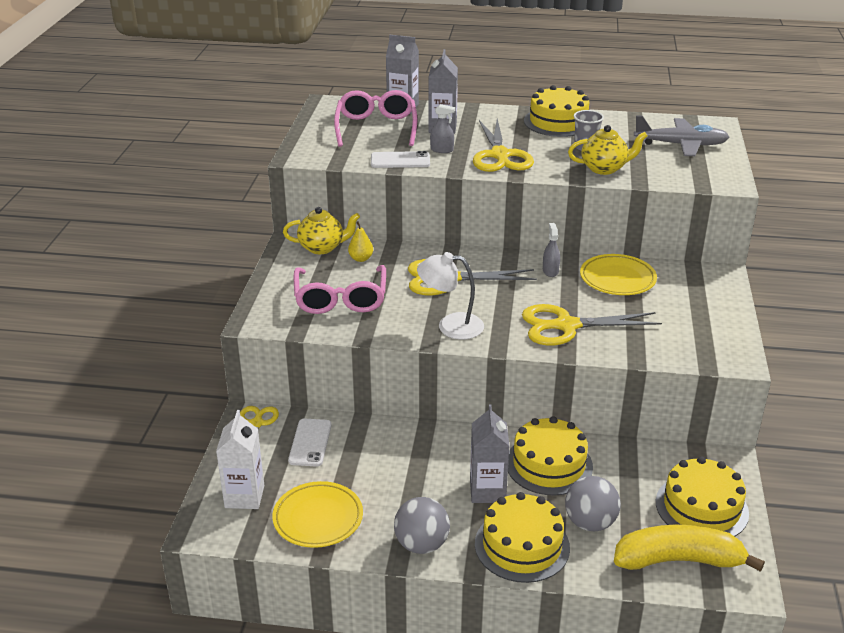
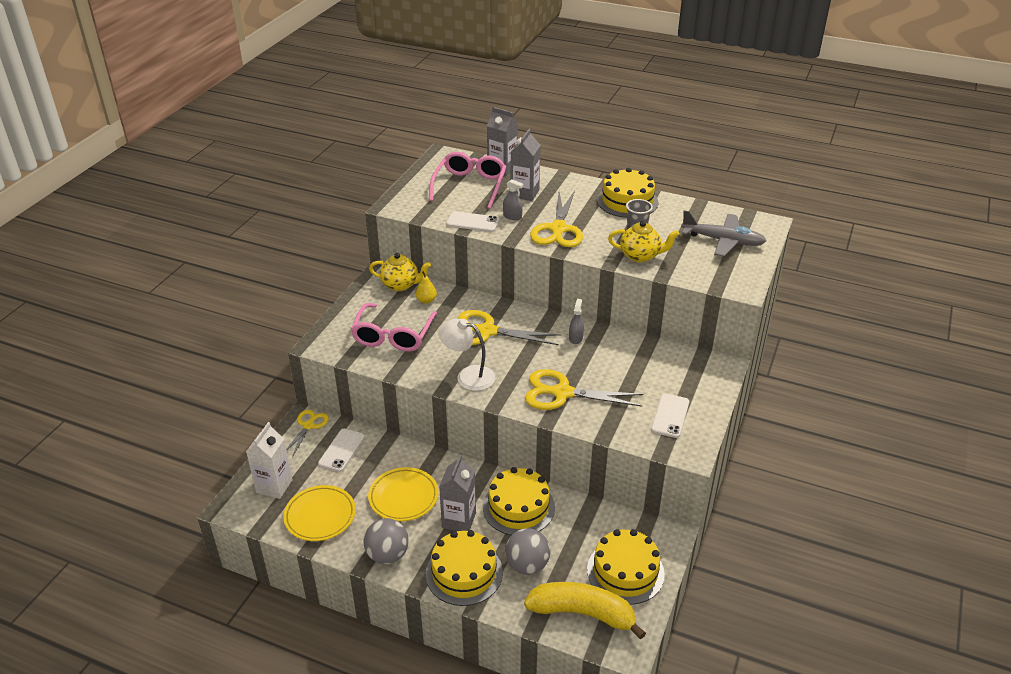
camera: 15 degrees right, 5 degrees up
yellow plate [580,254,657,295] -> yellow plate moved to [368,467,439,521]
none -> white phone [651,394,689,438]

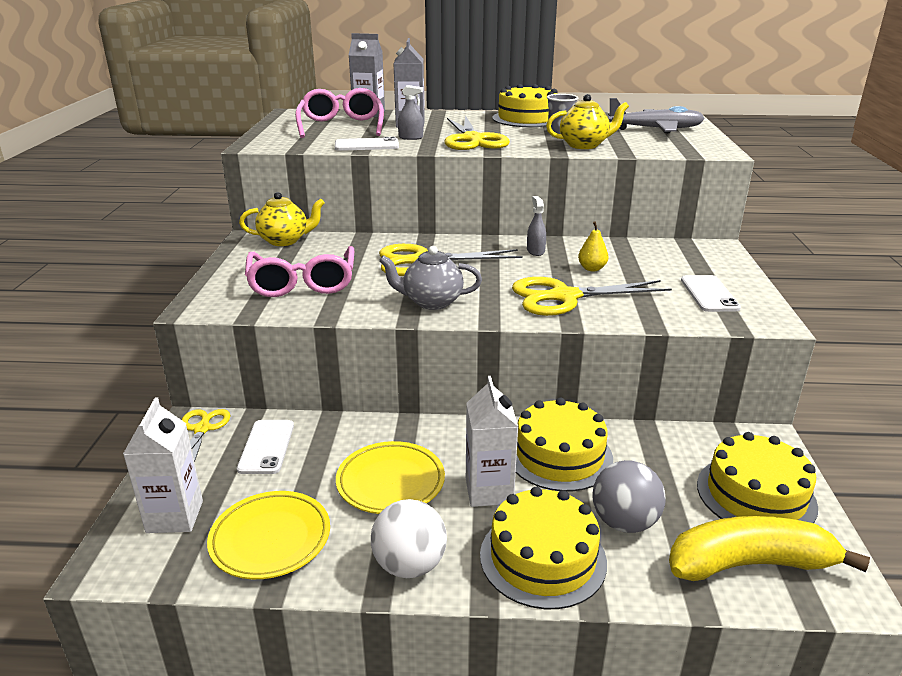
camera: 20 degrees left, 10 degrees down
grey ball [363,518,409,564] -> white ball [371,499,447,578]
yellow pear [416,271,437,304] -> yellow pear moved to [578,221,609,271]
white lamp [438,319,495,391] -> grey teapot [379,246,482,310]
grey carton [439,455,476,531] -> white carton [466,376,518,507]

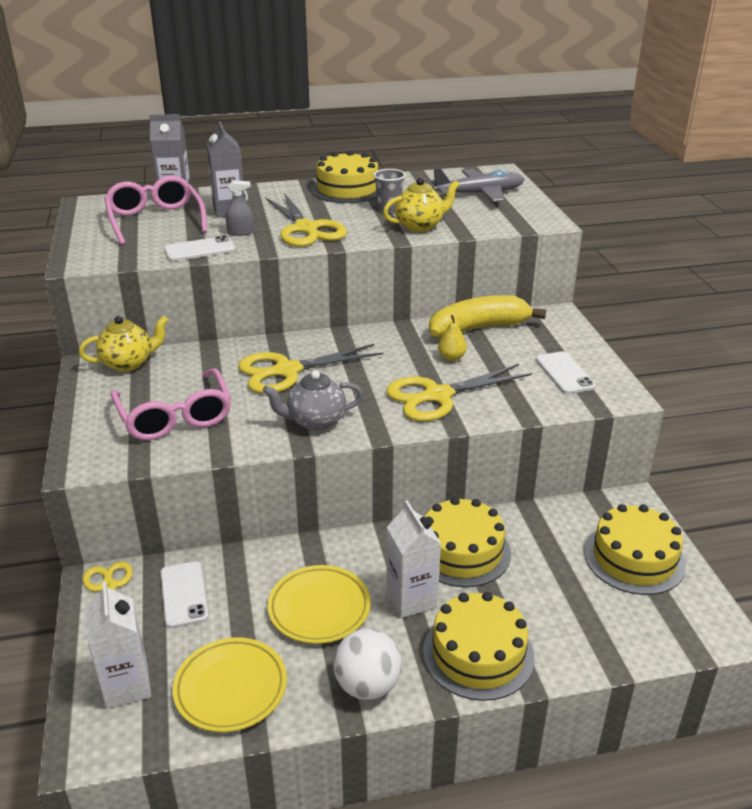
camera: 15 degrees left, 5 degrees up
grey spray bottle [527,196,546,256] -> none
grey ball [592,460,666,533] -> none
yellow banana [669,516,870,581] -> yellow banana moved to [429,295,546,338]

